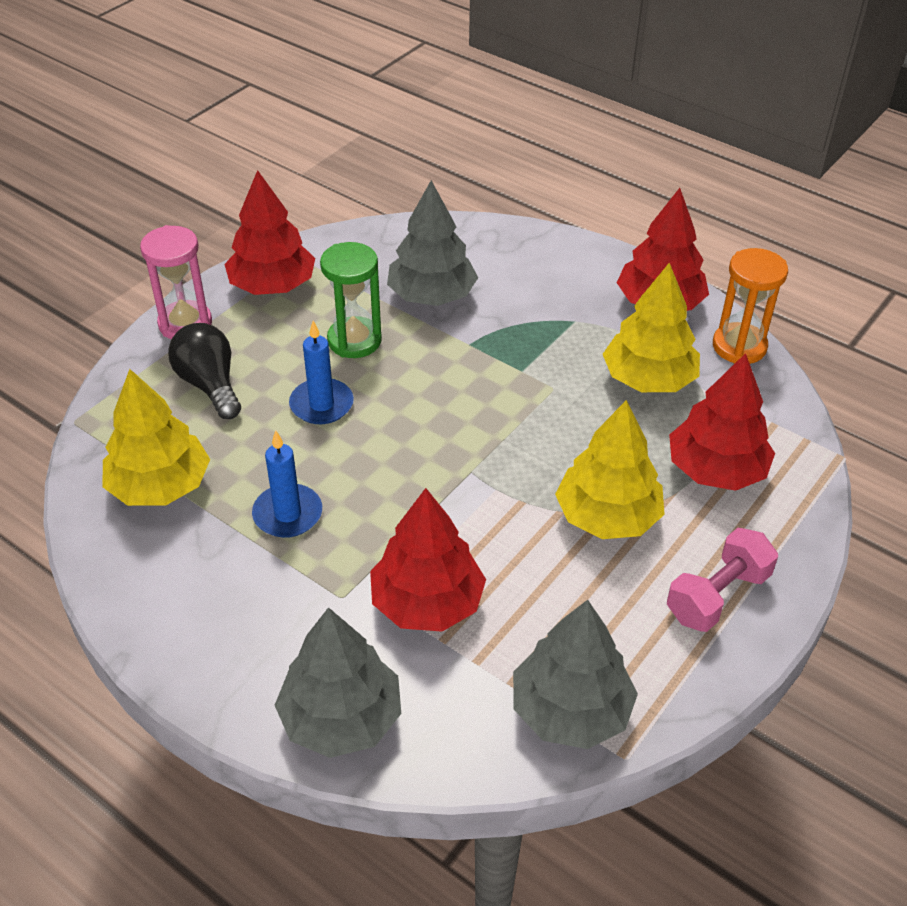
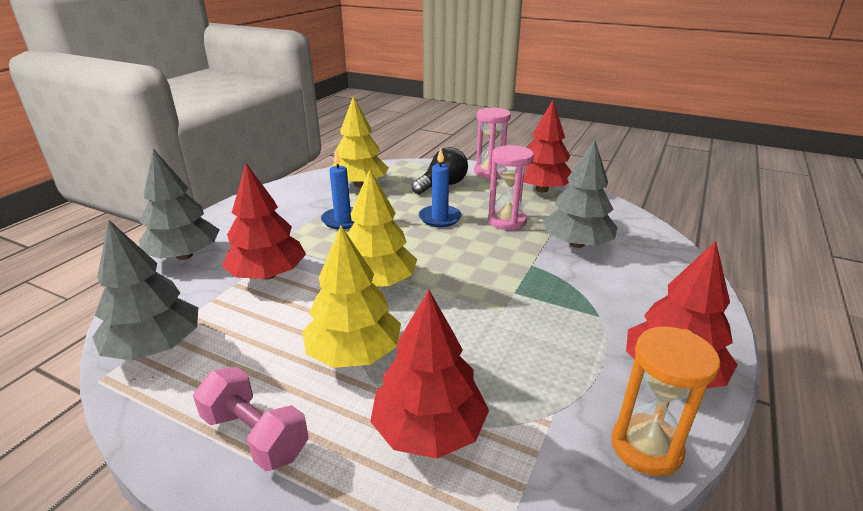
camera: 80 degrees right, 15 degrees down
green hourglass [320,242,382,358] -> pink hourglass [488,145,534,230]
yellow tree [603,263,700,392] -> yellow tree moved to [347,169,417,287]

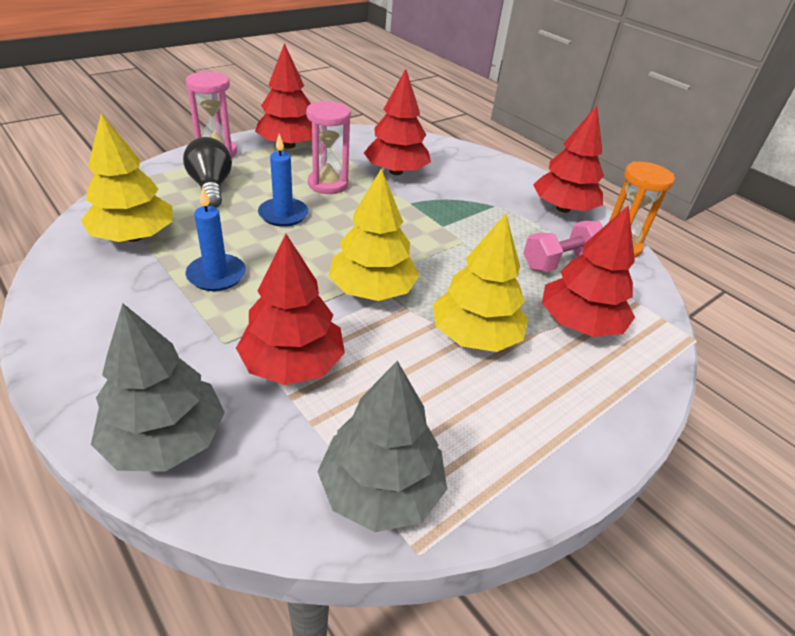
camera: 70 degrees left, 10 degrees up
pink dumbbell [193,367,309,471] -> pink dumbbell moved to [523,221,603,272]
grey tree [543,140,618,248] -> red tree [364,69,431,175]

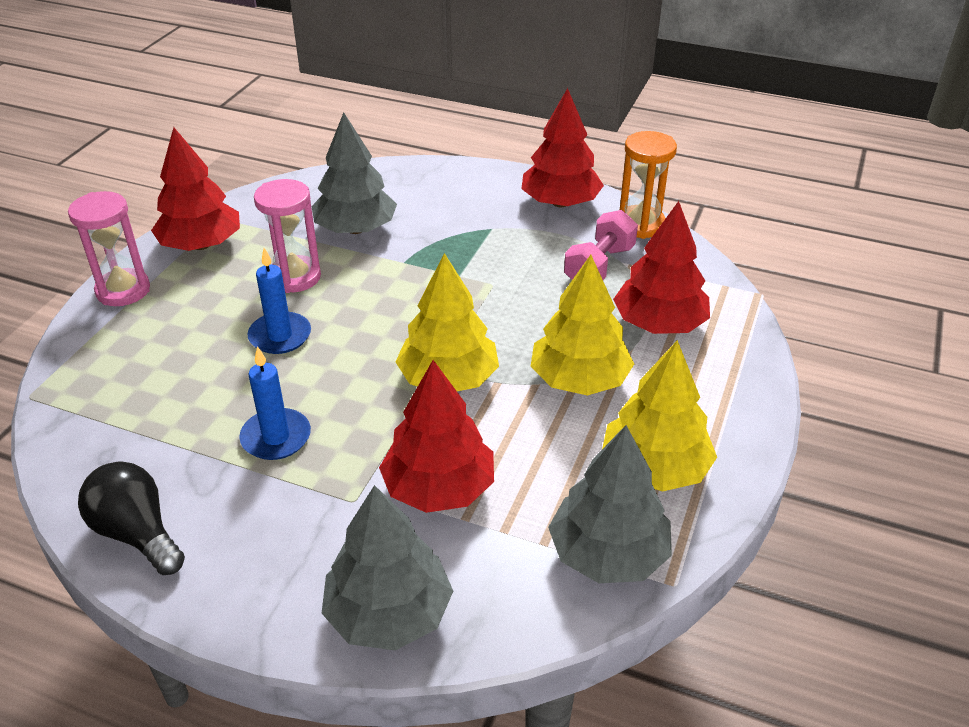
camera: 25 degrees left, 0 degrees up
yellow tree [81,113,173,242] -> yellow tree moved to [602,340,717,492]
black light bulb [183,137,232,208] -> black light bulb moved to [78,462,185,575]
red tree [364,69,431,175] -> grey tree [311,113,397,234]

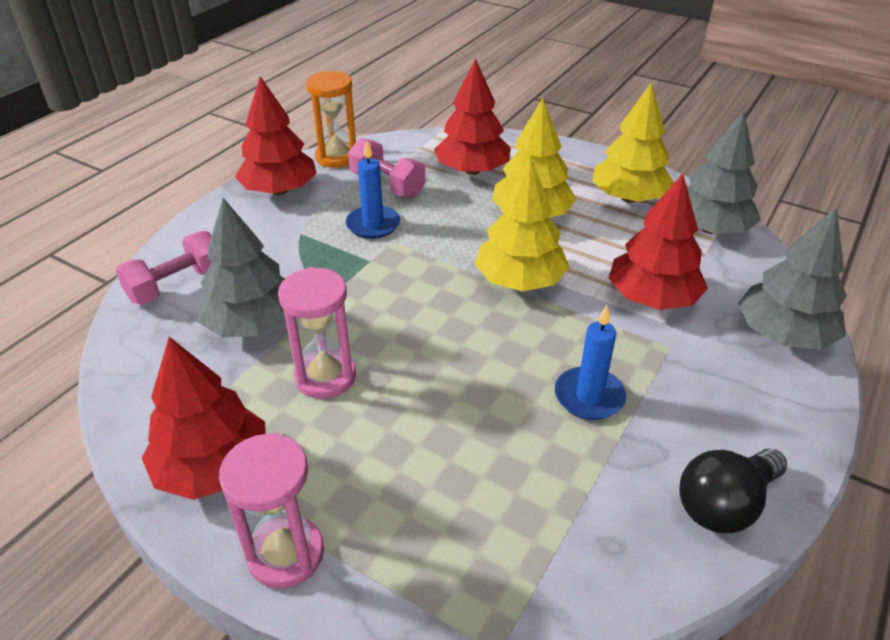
camera: 80 degrees left, 0 degrees up
blue candle [247,248,311,354] -> blue candle moved to [346,141,400,239]
none -> pink dumbbell [116,231,212,305]

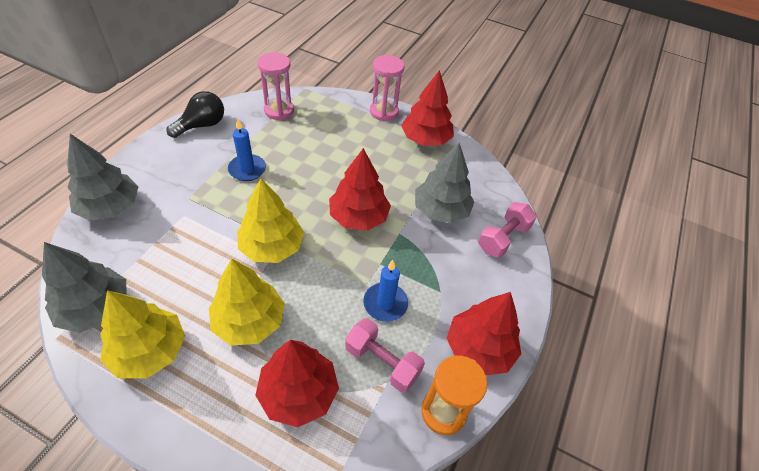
camera: 170 degrees right, 10 degrees up
pink hourglass [278,267,356,399] -> pink hourglass moved to [258,52,294,120]
red tree [608,173,708,310] -> red tree moved to [329,148,391,231]

